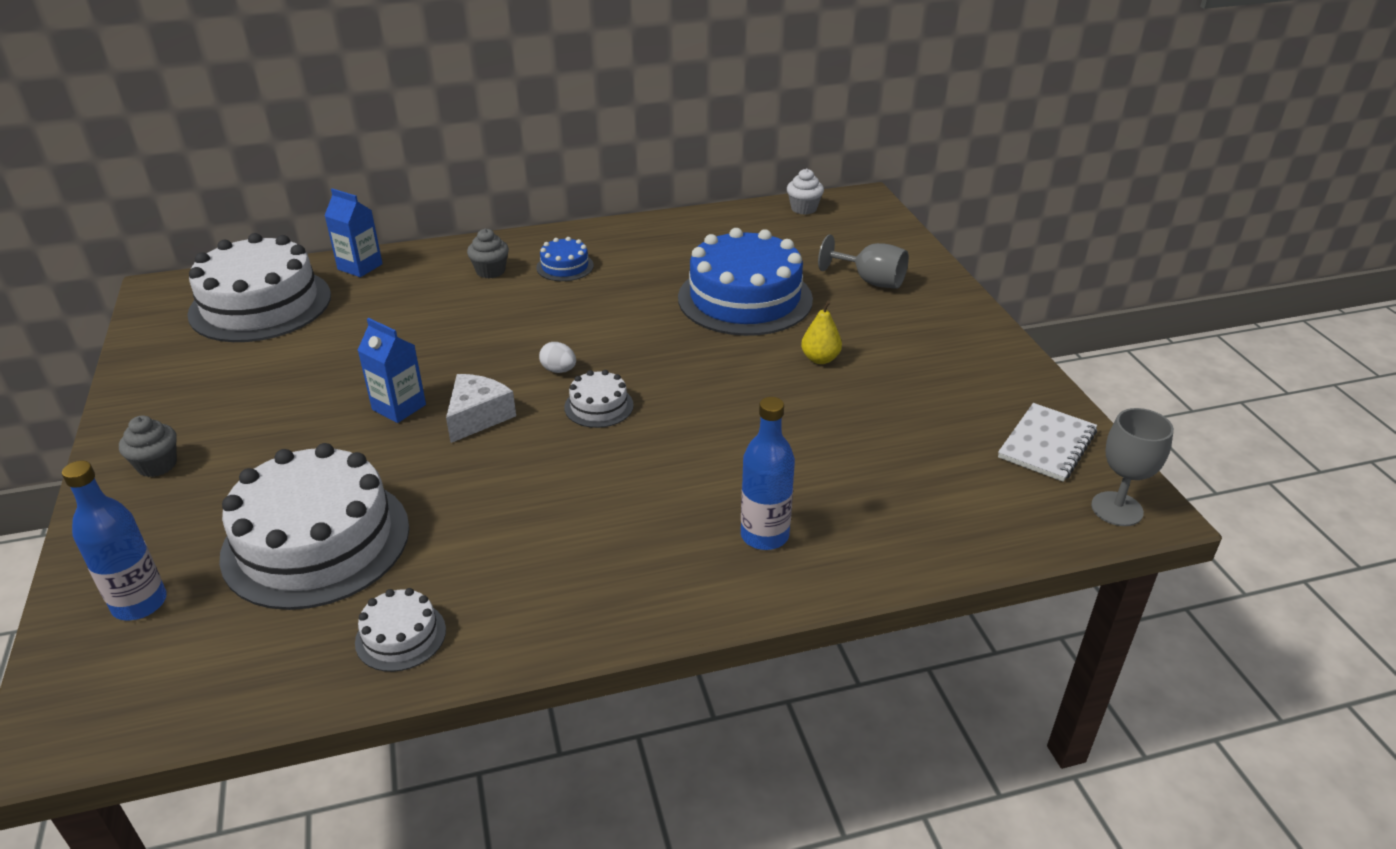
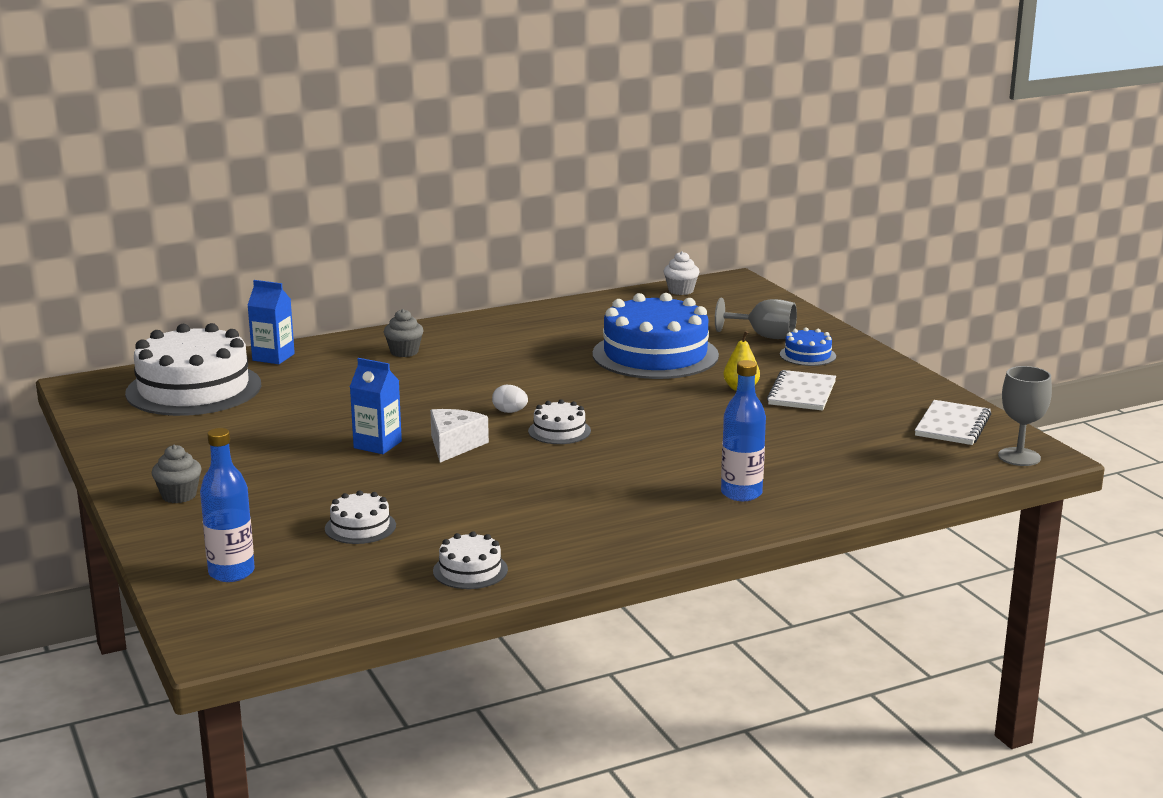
camera: 10 degrees left, 15 degrees down
white cake [219,443,409,610] -> white cake [325,490,396,544], size x0.44
blue cake [536,237,594,281] -> blue cake moved to [780,327,836,366]
none -> white notebook [767,370,836,411]

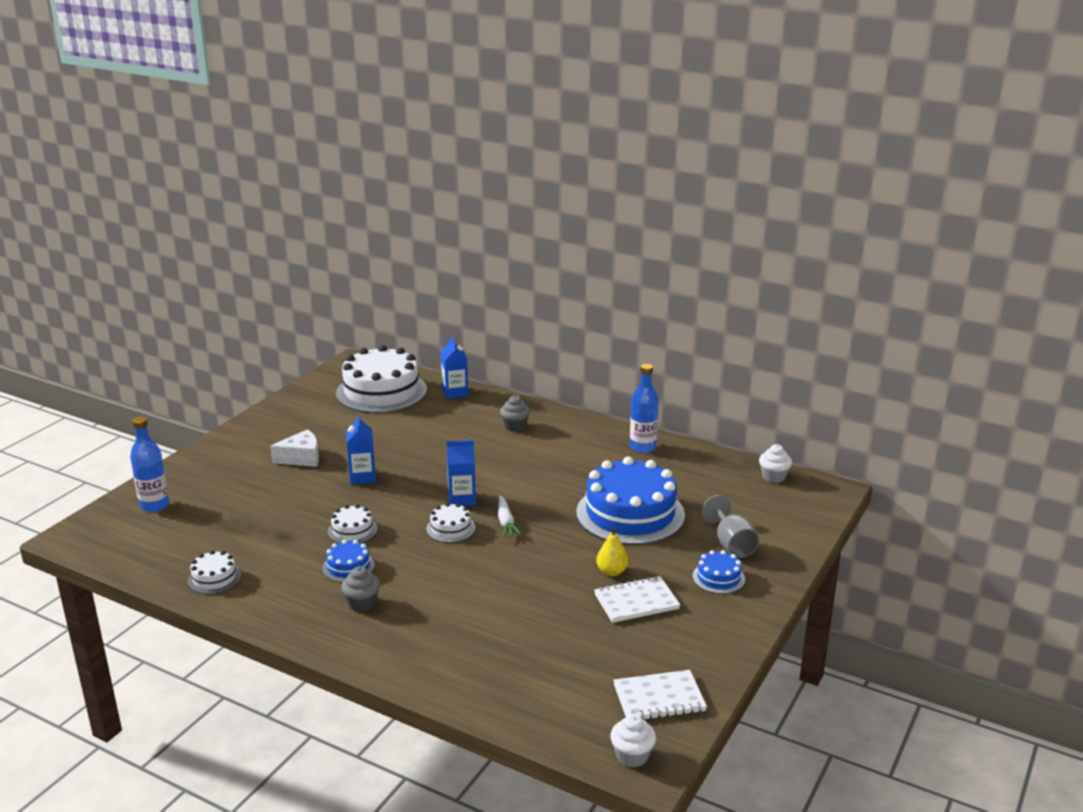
camera: 55 degrees right, 5 degrees up
grey cupcake [152,445,202,503] -> grey cupcake moved to [341,566,380,612]
white cake [325,490,396,544] -> white cake moved to [328,504,377,543]
white cheese [430,409,489,463] -> white cheese moved to [270,429,319,467]
white egg [492,385,528,413] -> blue carton [447,440,476,506]
blue bottle [721,360,766,501] -> blue bottle moved to [630,364,659,453]
grey goblet [998,366,1052,466] -> white cupcake [610,714,656,767]
none -> blue cake [322,540,375,582]
none -> white carrot [498,496,521,537]

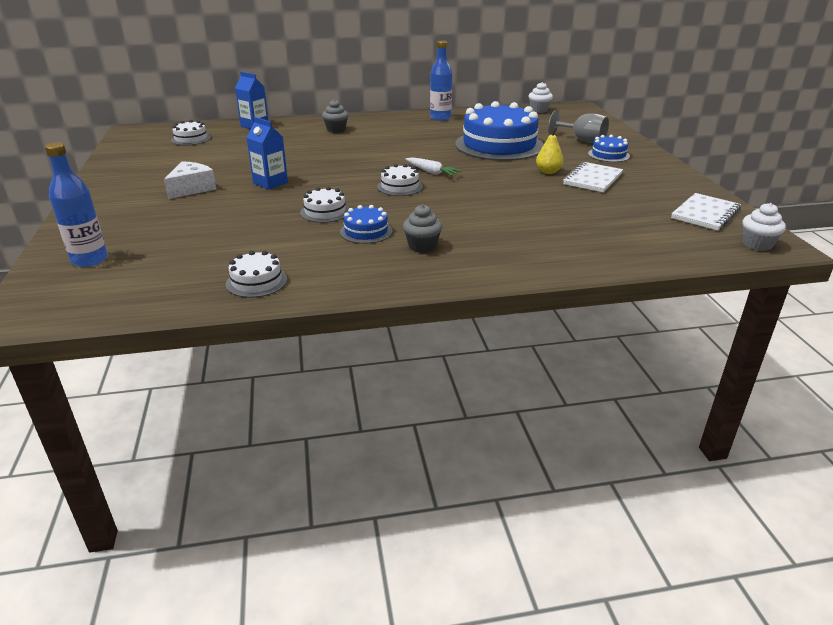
camera: 40 degrees left, 5 degrees up
white cake [336,345,427,413] -> white cake [171,120,211,146], size x0.44
blue carton [447,440,476,506] -> none

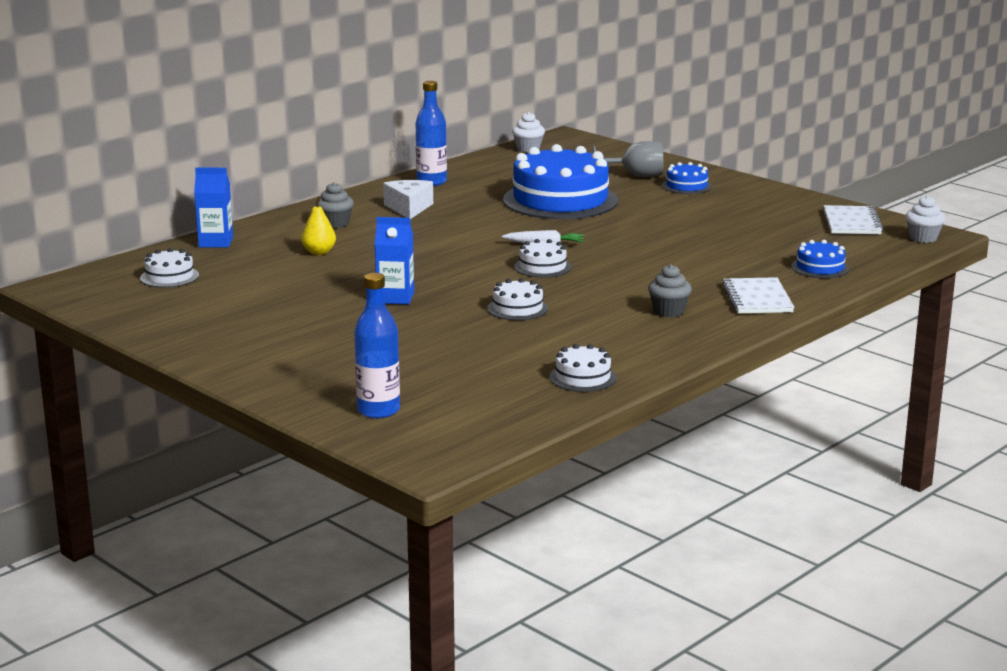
camera: 35 degrees left, 10 degrees down
white cheese [164,161,216,199] -> white cheese moved to [383,180,433,219]
blue cake [340,205,393,244] -> blue cake moved to [791,240,849,278]
yellow pear [536,127,564,174] -> yellow pear moved to [301,197,336,255]
white notebook [563,162,623,192] -> white notebook moved to [722,277,794,313]

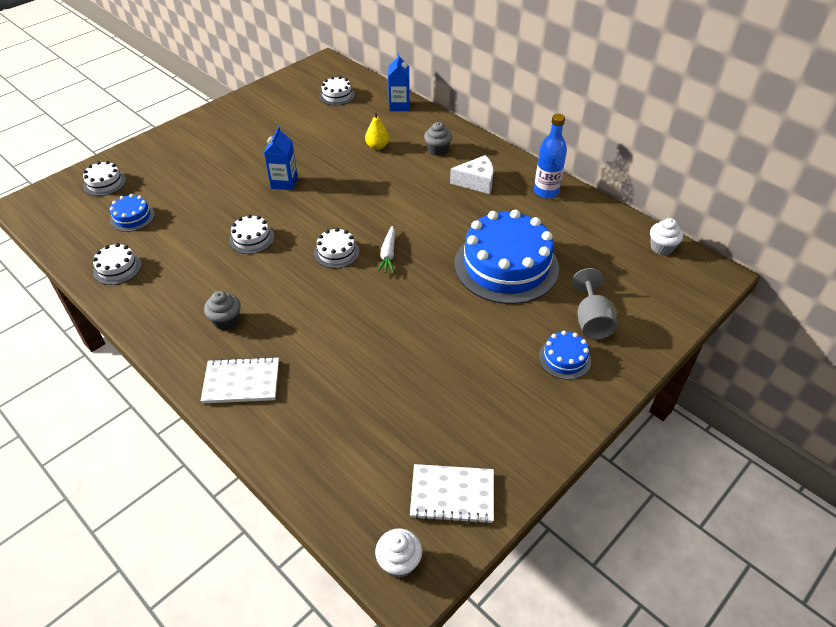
camera: 90 degrees right, 25 degrees up
blue bottle [354,273,400,419] -> white cake [83,161,126,196]
blue cake [791,240,849,278] -> blue cake moved to [110,194,155,232]

